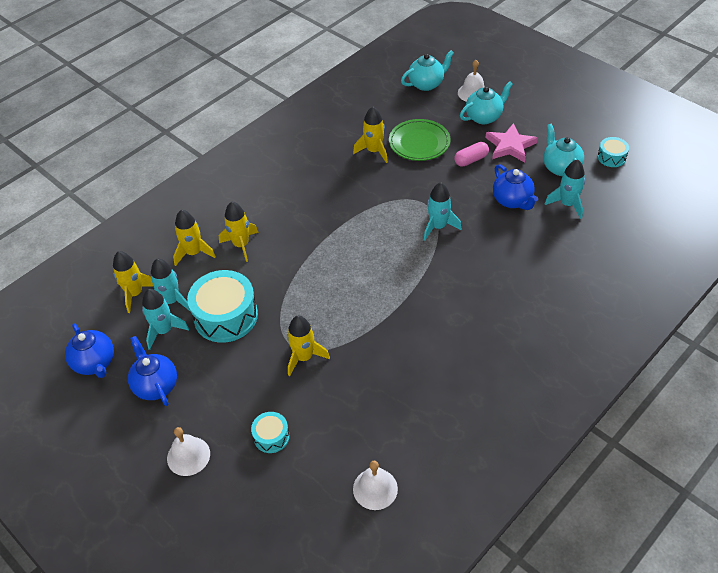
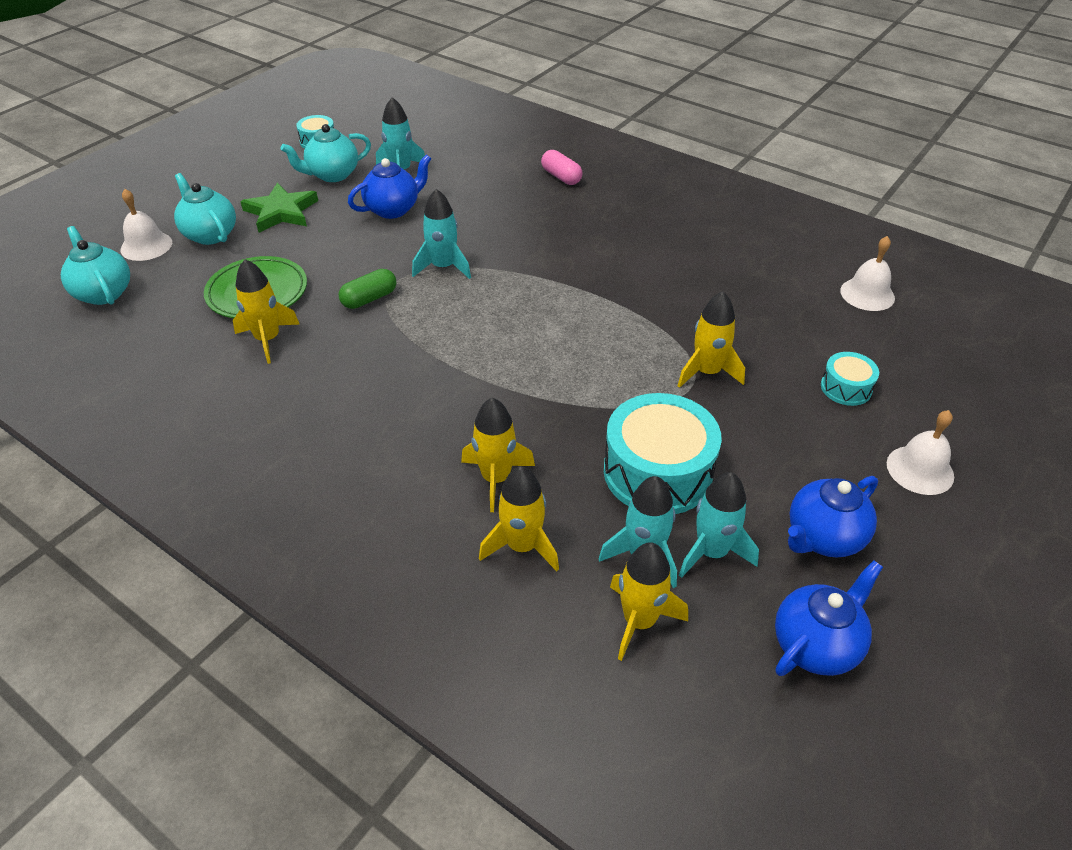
camera: 100 degrees left, 5 degrees down
pink capsule [454,142,489,167] -> pink capsule moved to [541,150,583,185]
pink star [486,123,538,162] -> green star [240,183,318,233]
none -> green capsule [339,269,396,309]

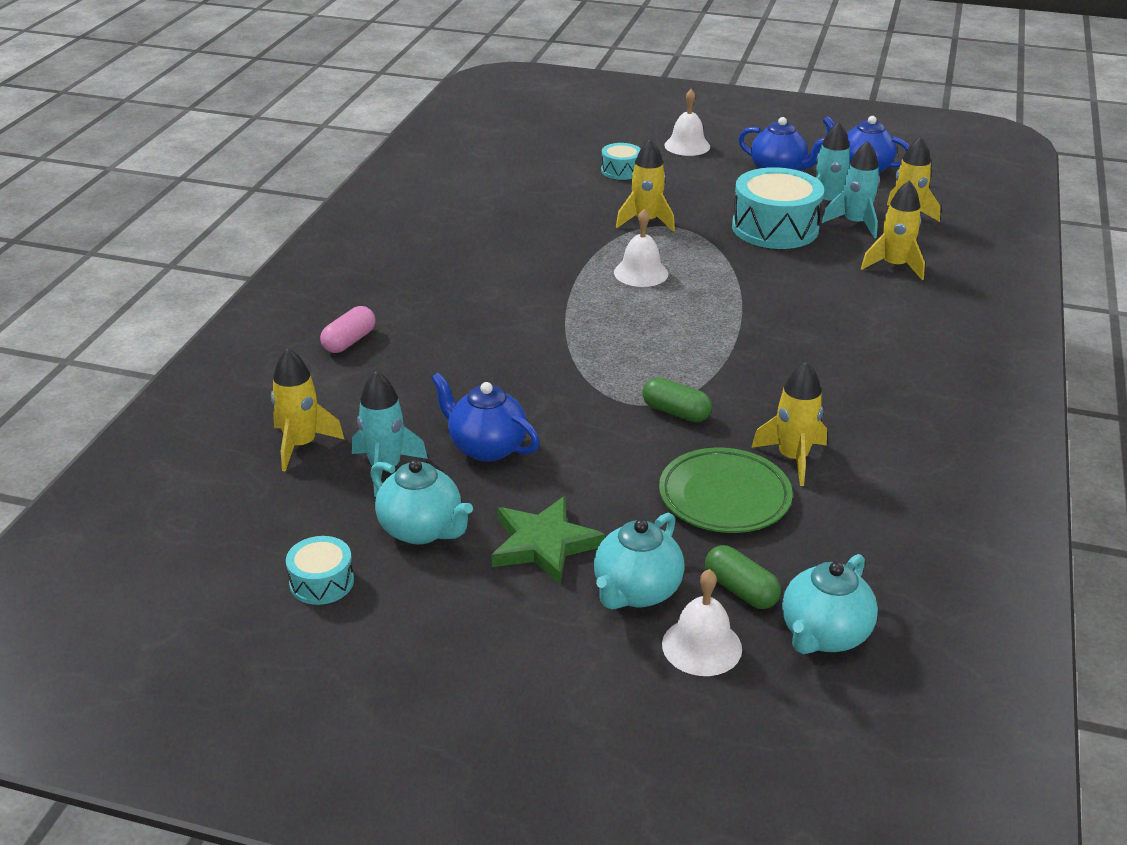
camera: 110 degrees left, 10 degrees down
turquoise rocket [412,189,471,279] -> none
yellow rocket [461,398,535,512] -> yellow rocket moved to [271,348,345,472]
white bell [840,236,895,311] -> white bell moved to [614,209,668,287]
none -> green capsule [705,545,781,609]

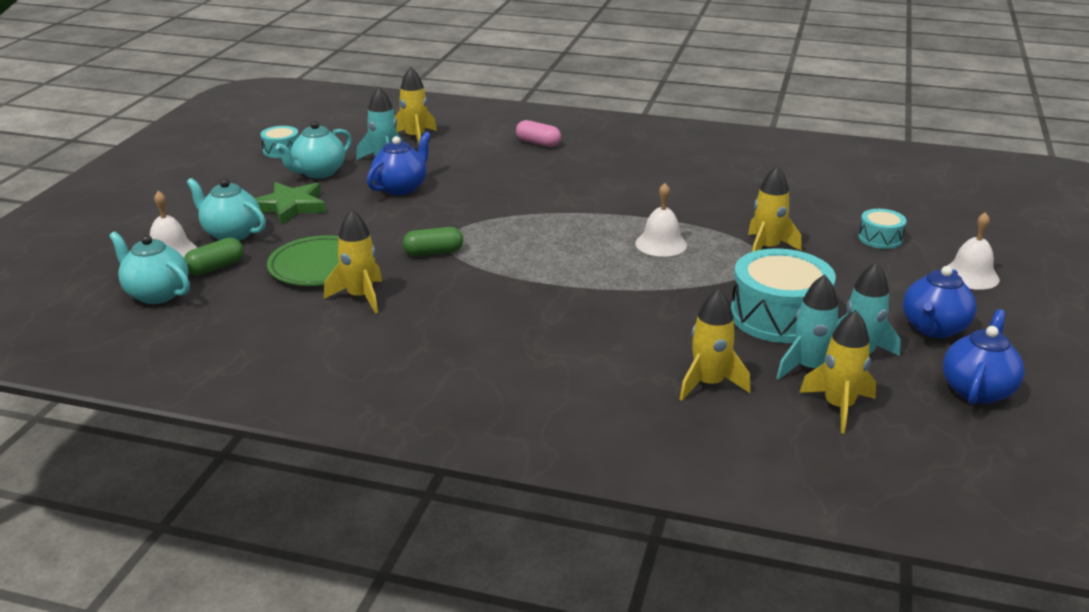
camera: 90 degrees right, 5 degrees down
green capsule [642,377,712,422] -> green capsule turned 45 degrees clockwise [403,227,463,256]

